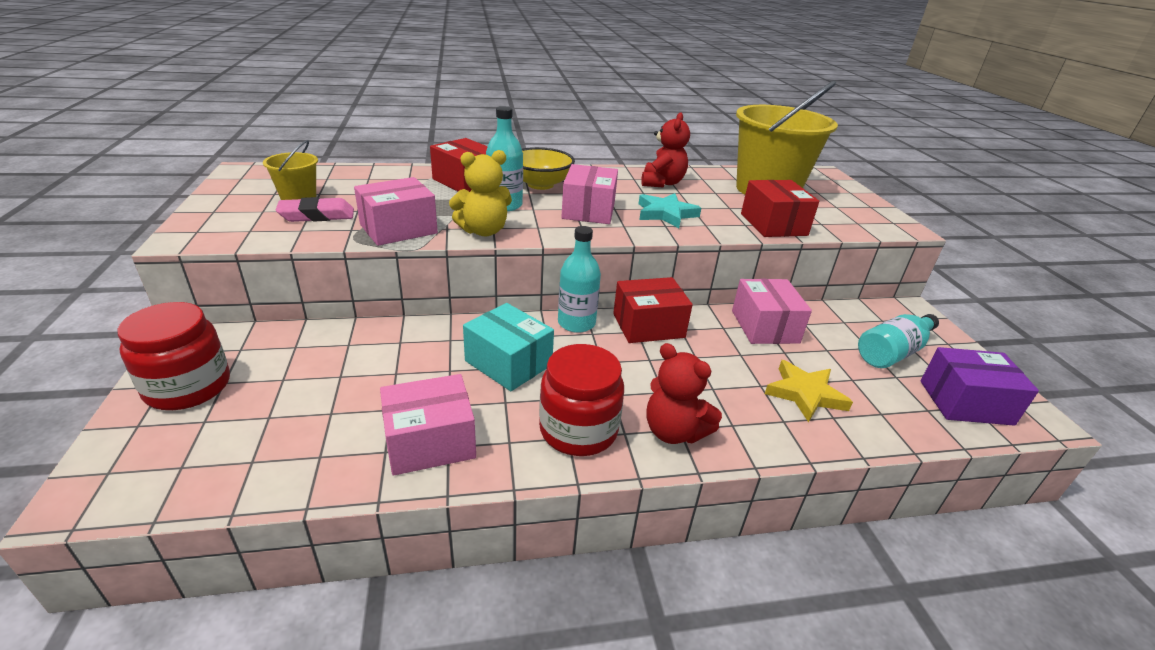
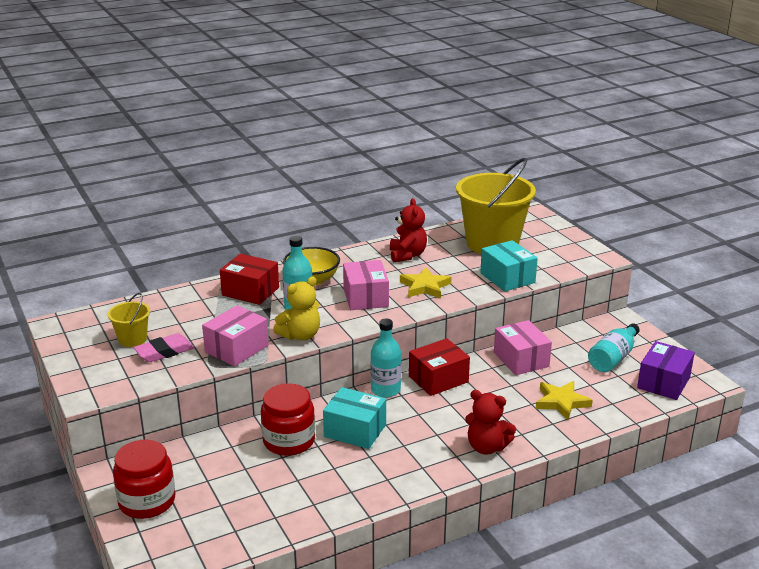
camera: 15 degrees left, 5 degrees down
pink box [380,374,476,476] -> none
red jar [539,344,624,456] -> red jar moved to [261,383,315,456]
turquoise star [639,193,701,228] -> yellow star [400,267,452,299]
red box [741,180,819,237] -> turquoise box [480,240,538,292]
purple box [921,347,1039,426] -> purple box turned 45 degrees counterclockwise [637,341,695,400]

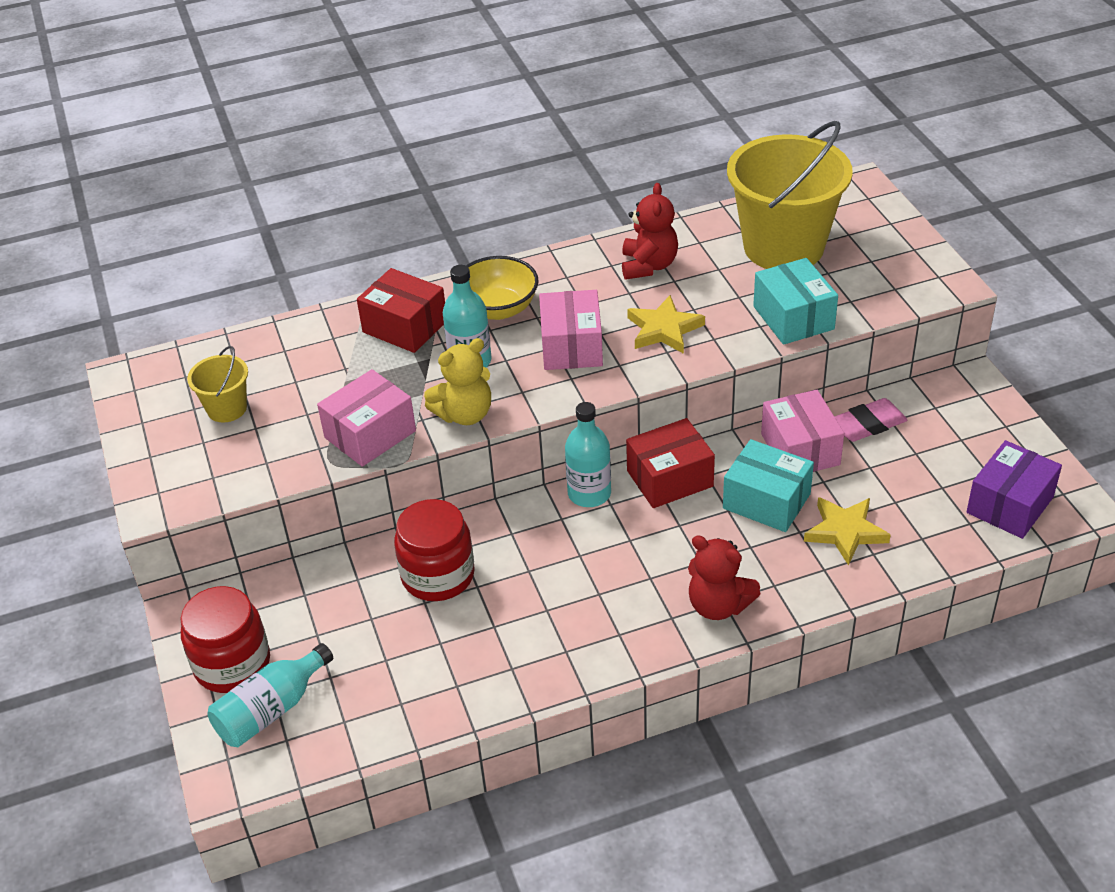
camera: 10 degrees right, 15 degrees up
pink eraser [134,333,194,362] -> pink eraser moved to [834,398,908,442]
turquoise box [323,387,386,449] -> turquoise box moved to [723,439,814,532]
turquoise bottle [588,323,640,372] -> turquoise bottle moved to [207,643,333,747]

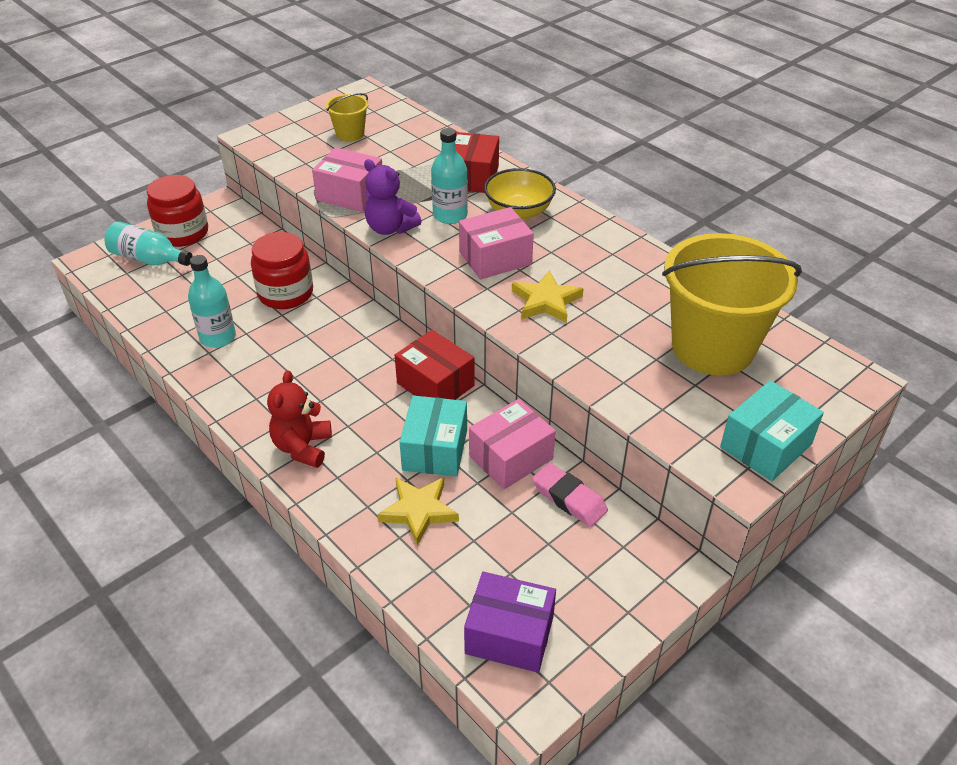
camera: 65 degrees right, 0 degrees up
yellow teddy bear [424,338,491,425] -> purple teddy bear [364,159,422,235]
turquoise bottle [565,402,611,507] -> turquoise bottle moved to [188,255,236,348]
red teddy bear [622,183,678,280] -> none
turquoise box [753,258,838,345] -> turquoise box moved to [720,380,824,481]

